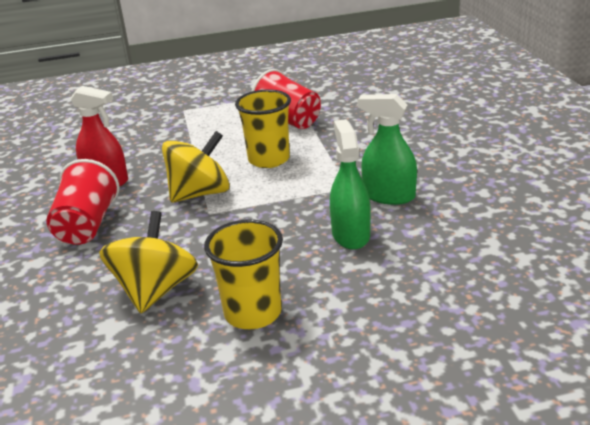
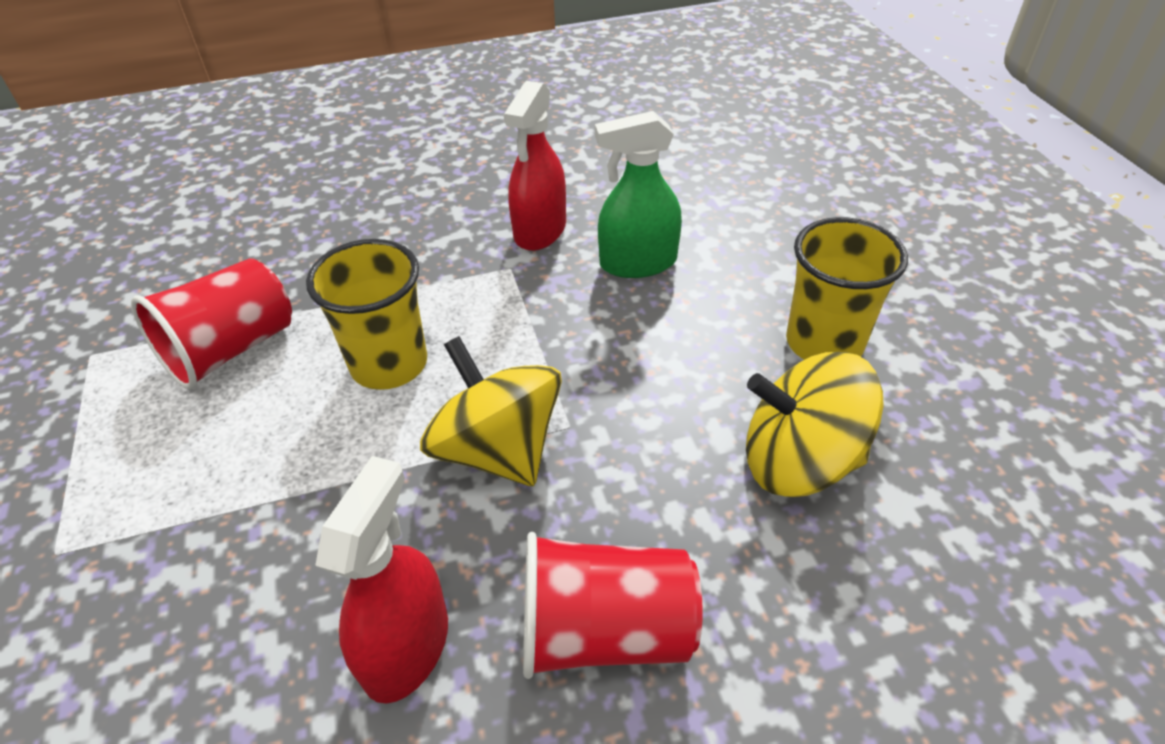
camera: 95 degrees left, 15 degrees up
green spray bottle [358,94,417,205] -> red spray bottle [504,81,566,251]

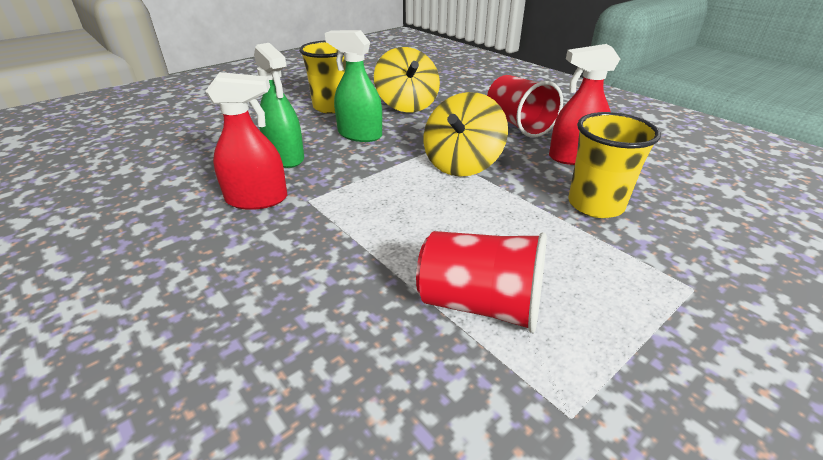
camera: 115 degrees left, 10 degrees down
yellow cup [306,239,427,390] -> yellow cup moved to [568,112,661,218]
none -> green spray bottle [325,30,382,142]

